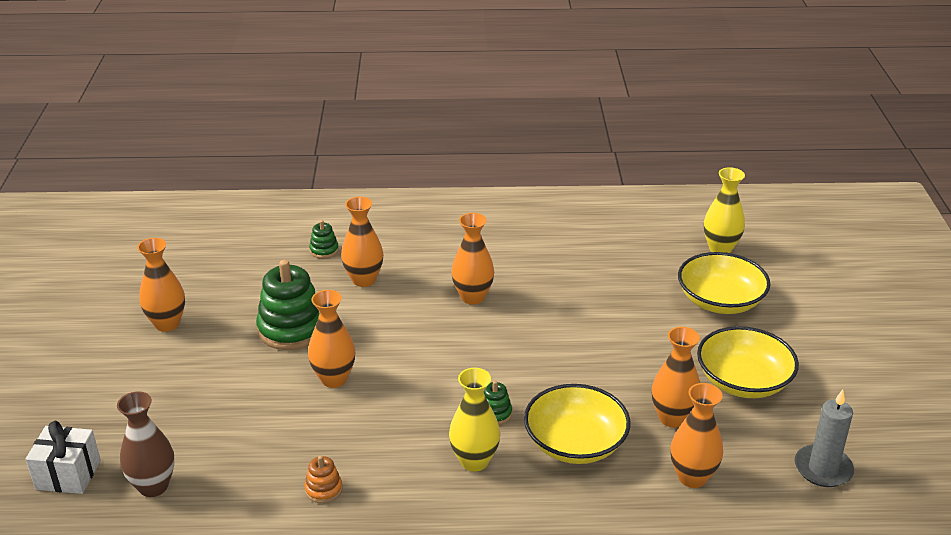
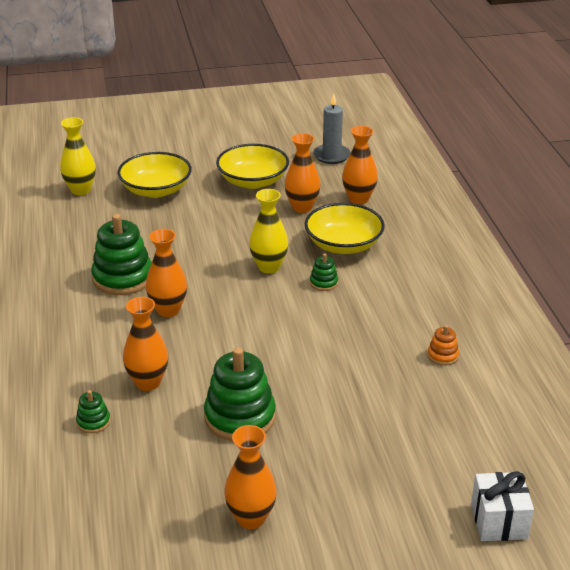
camera: 100 degrees left, 0 degrees up
brown vase [117,391,175,497] -> none
orange vase [308,290,355,388] -> none
yellow vase [449,368,500,472] -> yellow vase moved to [249,189,288,273]
none -> green stacking toy [91,214,152,295]

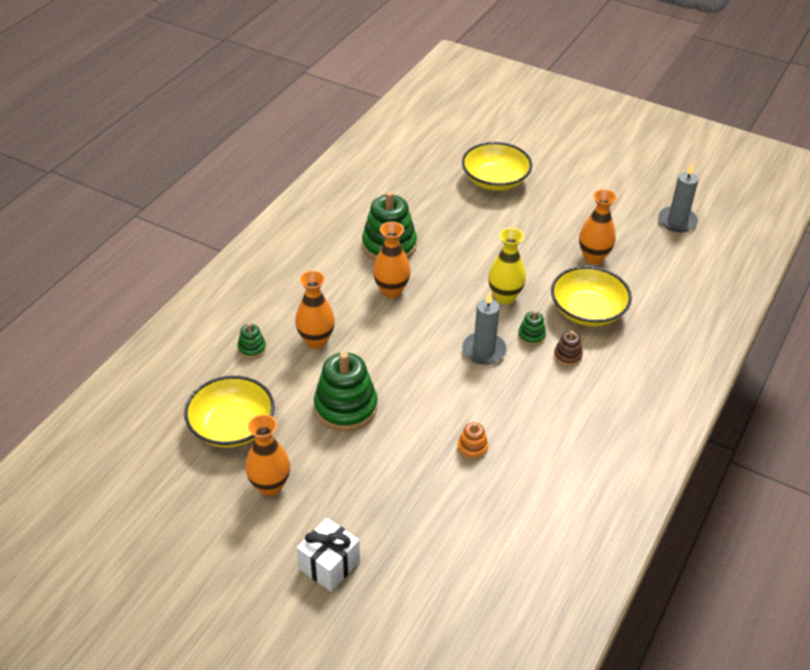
camera: 40 degrees right, 10 degrees up
yellow vase [60,117,96,195] -> none
yellow bowl [216,144,289,189] -> yellow bowl moved to [184,376,275,448]
orange vase [342,126,378,204] -> none
orange stacking toy [427,325,459,366] -> orange stacking toy moved to [457,422,488,460]
white gift [471,471,534,541] -> white gift moved to [297,518,360,592]
none -> grey candle [462,292,507,365]
none -> brown stacking toy [554,331,583,366]

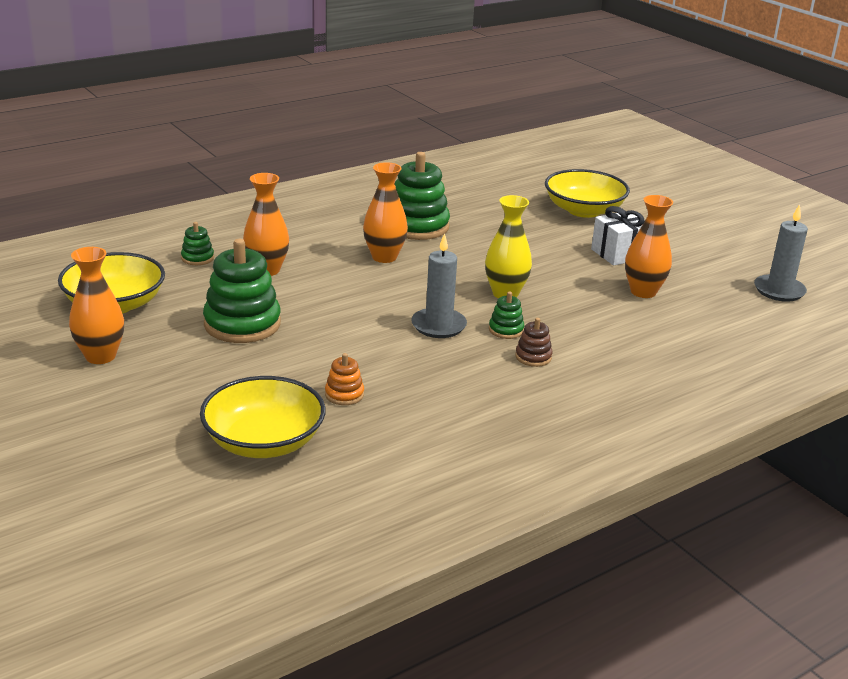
camera: 25 degrees right, 15 degrees down
white gift [297,518,360,592] -> white gift moved to [591,206,645,266]
yellow bowl [551,266,632,326] -> yellow bowl moved to [200,376,326,458]

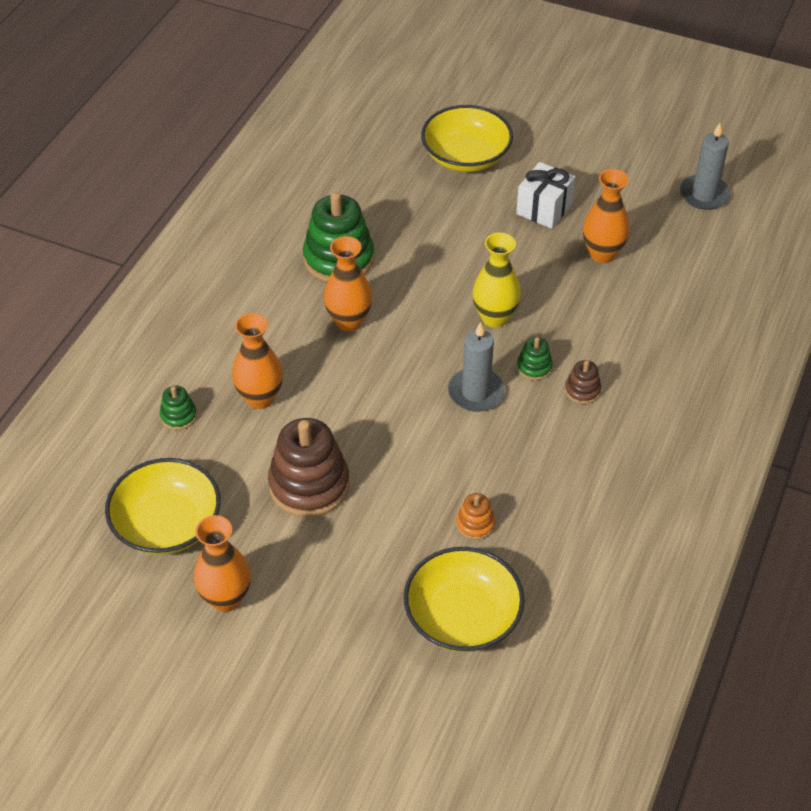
camera: 30 degrees left, 20 degrees up
green stacking toy [203,239,281,343] -> brown stacking toy [268,418,350,517]

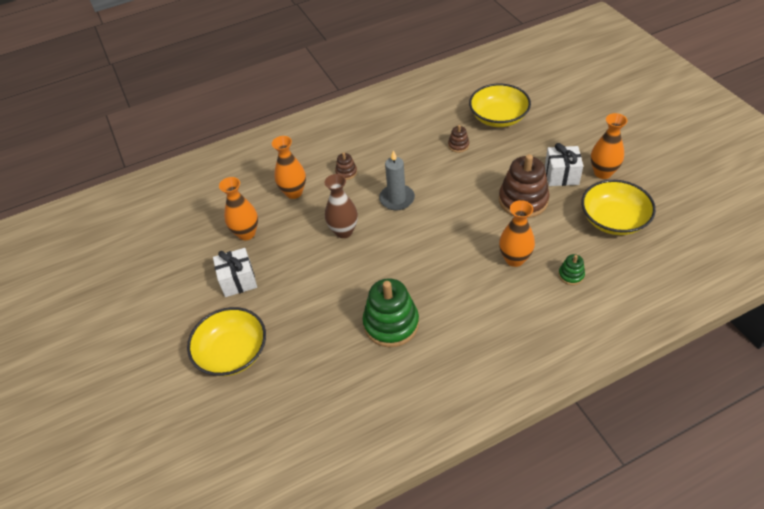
camera: 135 degrees left, 0 degrees up
orange vase [324,236,372,332] -> orange vase moved to [272,136,306,199]
orange stacking toy [456,493,495,540] -> brown stacking toy [448,125,469,153]
yellow vase [473,232,521,328] -> brown vase [324,174,358,238]
green stacking toy [517,337,553,381] -> none
grey candle [680,123,731,210] -> none
none -> white gift [545,143,583,186]

